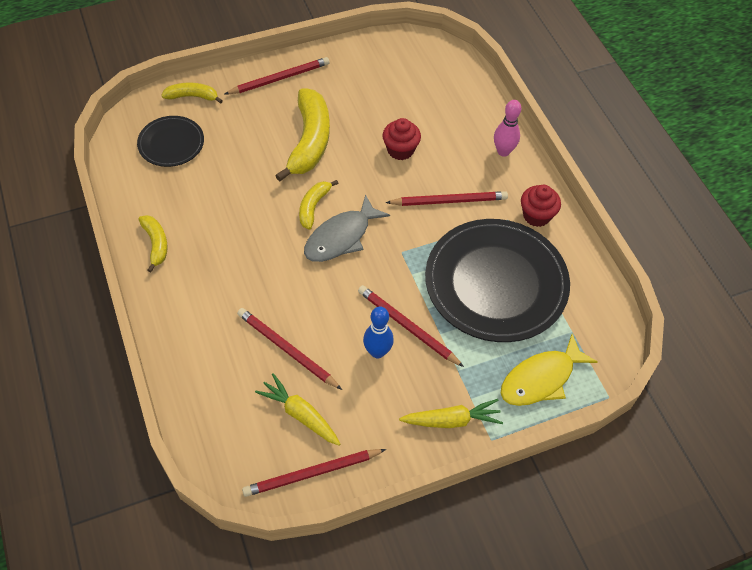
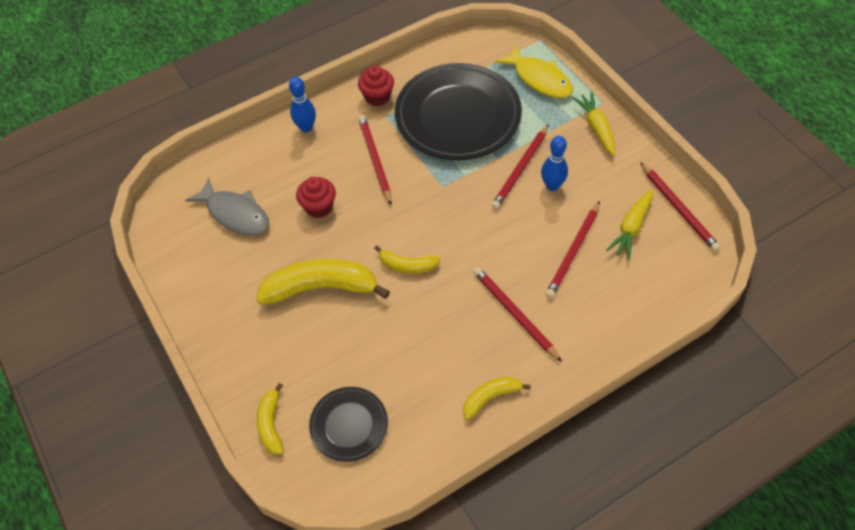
camera: 95 degrees left, 0 degrees up
red pencil [225,57,330,94] -> red pencil moved to [473,267,562,362]
grey fish [304,194,390,262] -> grey fish moved to [185,177,269,235]
pink bowling pin [494,100,521,157] -> blue bowling pin [289,77,316,132]

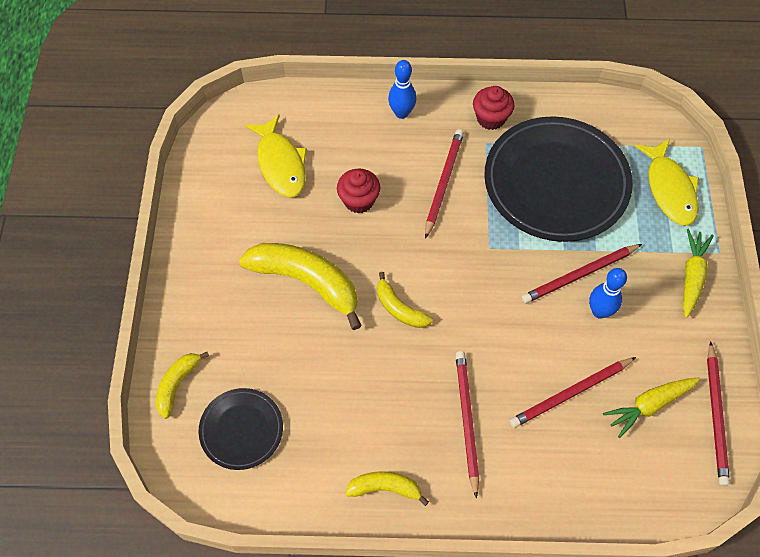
camera: 30 degrees right, 5 degrees up
grey fish [185,177,269,235] -> yellow fish [245,114,307,197]

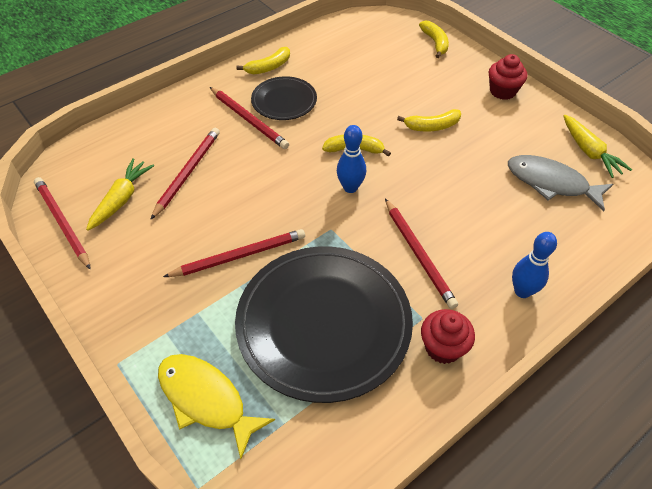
camera: 140 degrees right, 10 degrees down
black plate [199,388,283,470] -> black plate moved to [251,76,317,120]
yellow banana [239,243,362,330] -> yellow banana [397,109,461,132], size x0.53
yellow fish [245,114,307,197] -> grey fish [508,155,613,211]
red cupcake [337,169,380,214] -> red cupcake moved to [489,54,527,100]
red pencil [522,244,642,303] -> red pencil turned 45 degrees clockwise [163,229,305,277]
blue bowling pin [589,268,627,319] -> blue bowling pin moved to [337,125,366,193]
yellow carrot [683,229,714,318] -> yellow carrot moved to [563,115,632,178]

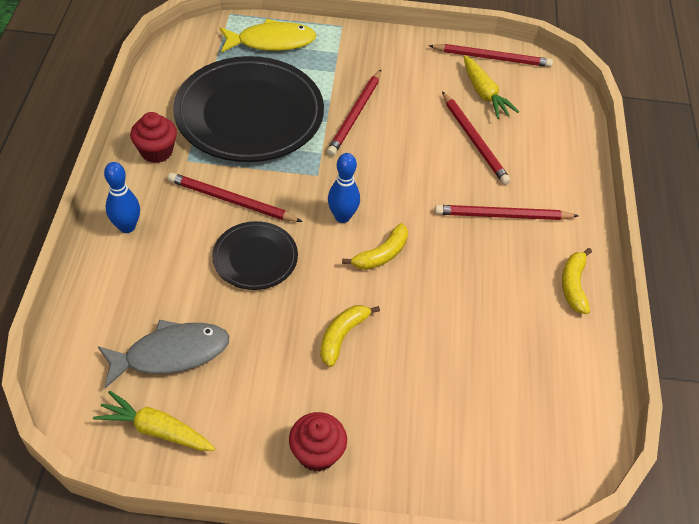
camera: 130 degrees right, 0 degrees up
black plate [251,76,317,120] -> black plate moved to [212,221,298,290]
yellow banana [419,21,449,58] -> none

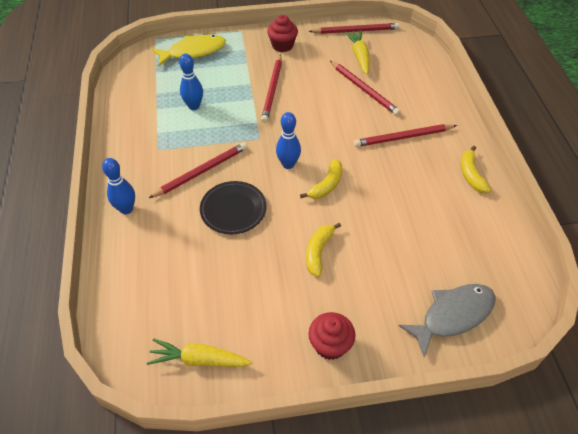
camera: 10 degrees left, 0 degrees up
grey fish [98,320,229,388] -> grey fish moved to [399,284,495,357]
red cupcake [130,112,177,163] -> red cupcake moved to [267,15,298,52]
red pencil [168,173,303,222] -> red pencil turned 135 degrees clockwise [149,142,247,198]
black plate [173,56,324,162] -> blue bowling pin [179,54,203,110]
yellow carrot [464,56,519,119] -> yellow carrot turned 150 degrees counterclockwise [344,30,370,75]

